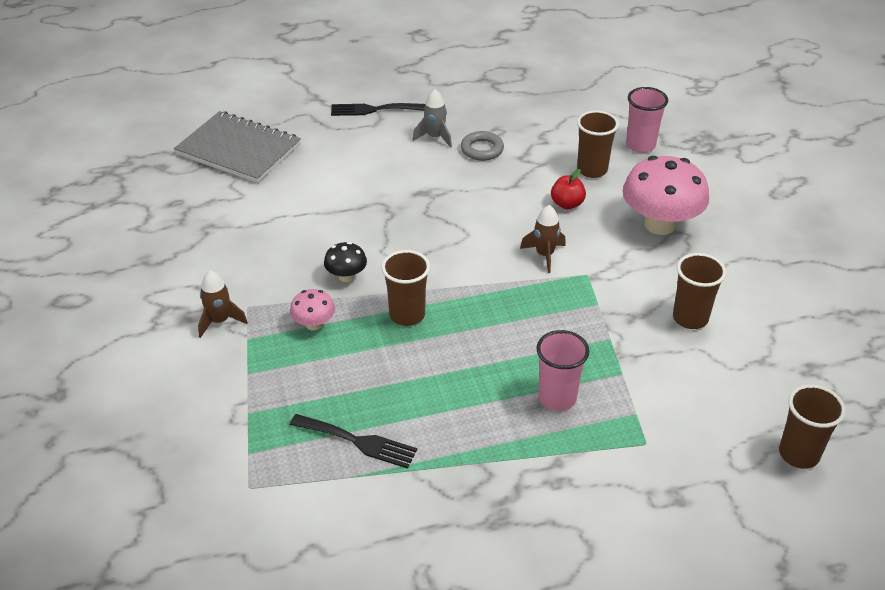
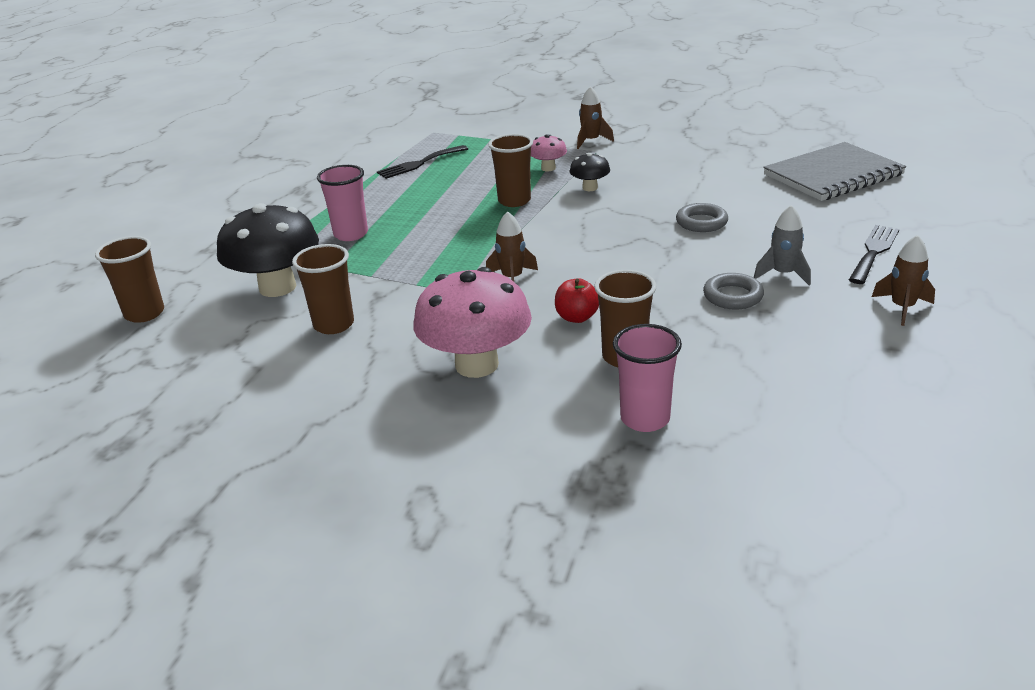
camera: 125 degrees right, 10 degrees down
none -> black mushroom [217,203,319,297]
none -> grey ring [676,203,728,232]
none -> brown rocket [872,235,935,326]

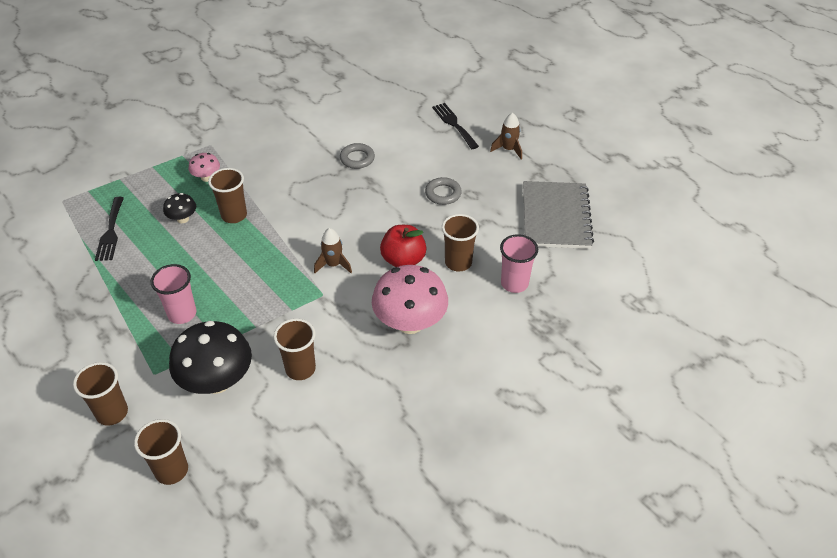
camera: 60 degrees left, 15 degrees up
red apple [555,278,599,323] -> red apple [380,225,426,267], size x1.54
black mushroom [570,153,610,191] -> black mushroom moved to [163,193,196,223]
brown rocket [577,86,614,149] -> none
grey rocket [754,205,811,286] -> none
grey notebook [763,142,906,201] -> grey notebook moved to [523,181,594,249]
none -> brown cup [73,362,128,426]

